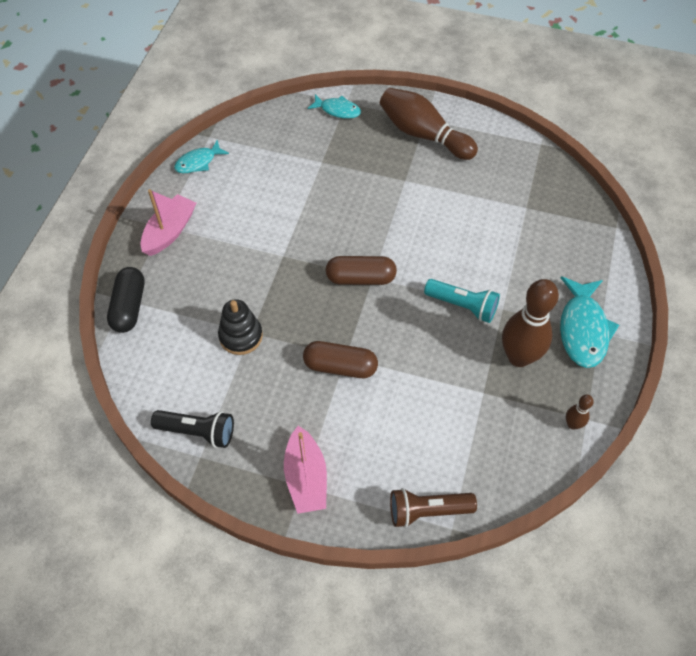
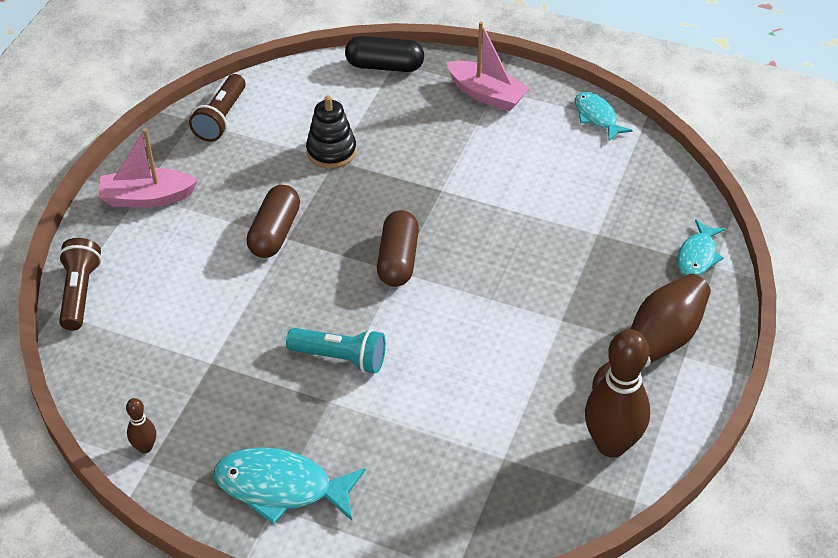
camera: 95 degrees right, 10 degrees down
black flashlight [151,410,234,448] -> brown flashlight [189,74,246,142]
turquoise flashlight [424,279,500,323] -> turquoise flashlight turned 105 degrees counterclockwise [286,328,386,373]
brown bowling pin [502,279,559,367] -> brown bowling pin moved to [585,329,650,458]

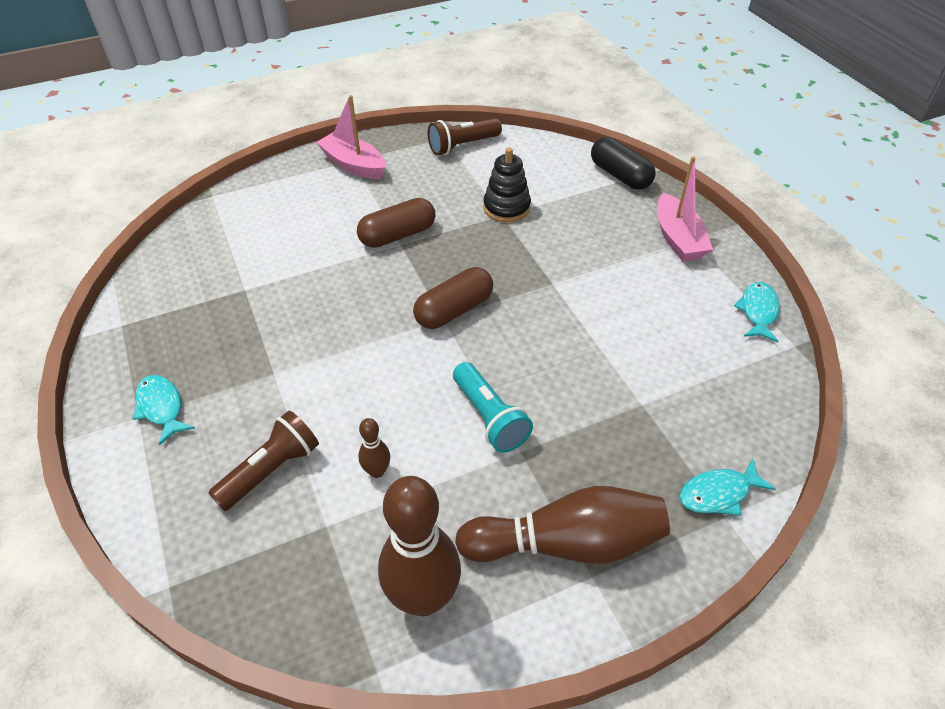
camera: 45 degrees right, 0 degrees up
brown flashlight [59,238,102,330] -> brown flashlight moved to [208,410,319,511]
brown bowling pin [126,398,156,453] -> brown bowling pin moved to [358,418,390,478]
turquoise fish [214,447,366,525] -> turquoise fish [133,375,195,446], size x0.60
turquoise flashlight [286,328,386,373] -> turquoise flashlight moved to [453,362,533,453]

